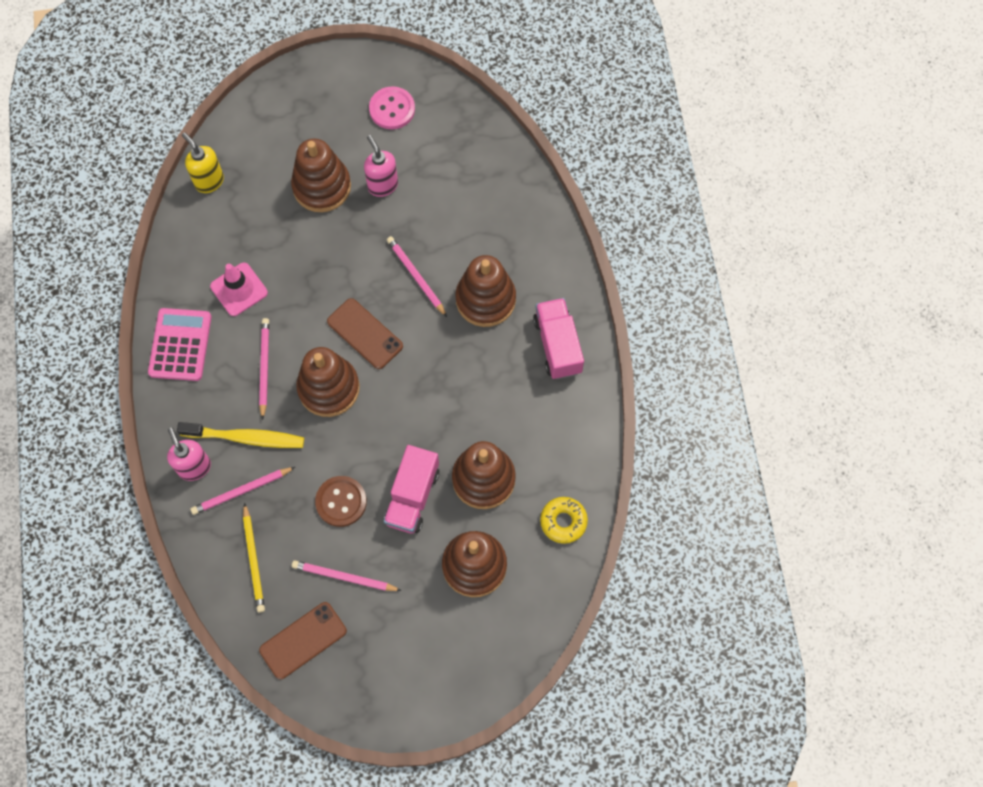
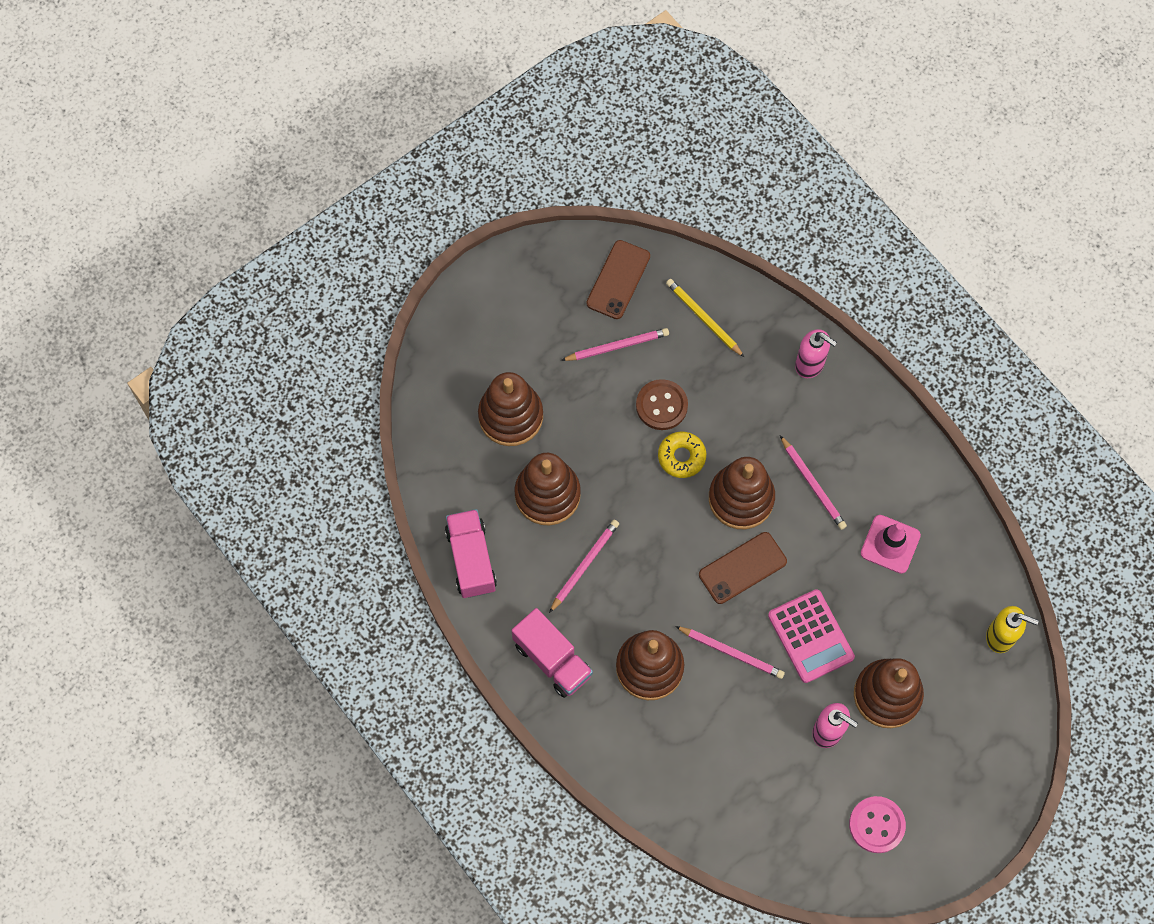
camera: 150 degrees right, 0 degrees up
pink calculator [148,308,212,381] -> pink calculator moved to [768,589,855,683]
yellow toothbrush [177,422,304,448] -> none
pink pencil [191,467,295,515] -> pink pencil moved to [549,520,619,613]
brown phone [327,298,403,369] -> brown phone turned 45 degrees counterclockwise [699,532,787,604]
pink truck [384,445,439,534] -> pink truck moved to [445,509,497,598]
yellow donut [540,497,588,544] -> yellow donut moved to [658,431,706,478]

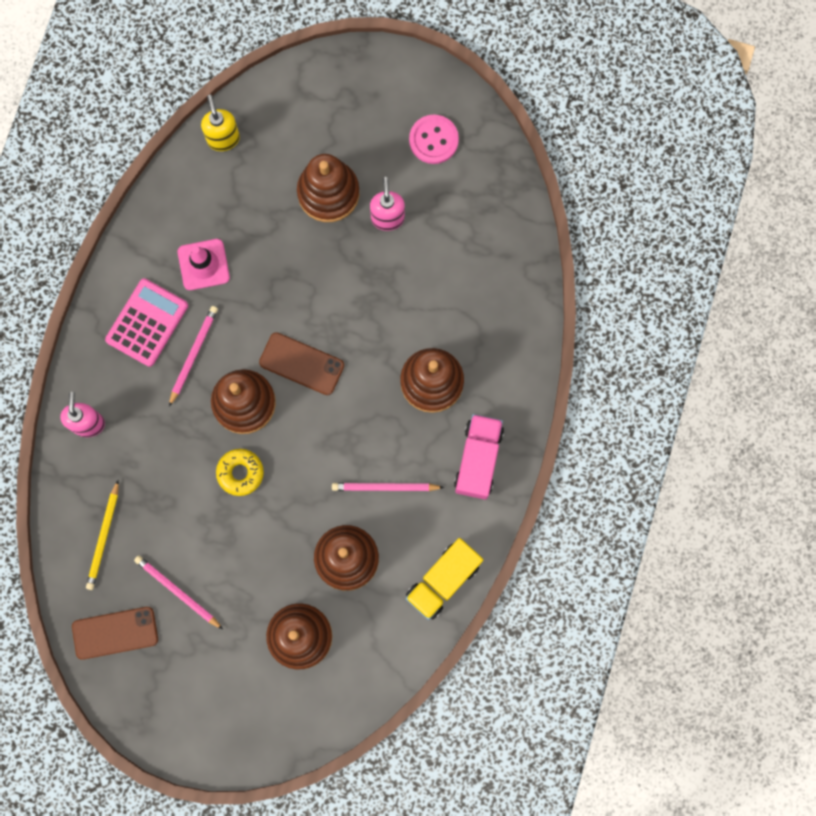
camera: 125 degrees left, 10 degrees up
pink truck [445,509,497,598] -> yellow truck [405,538,483,620]
brown button [636,379,688,430] -> none
pink pencil [675,626,785,679] -> none
pink calculator [768,589,855,683] -> pink calculator moved to [105,278,188,367]

